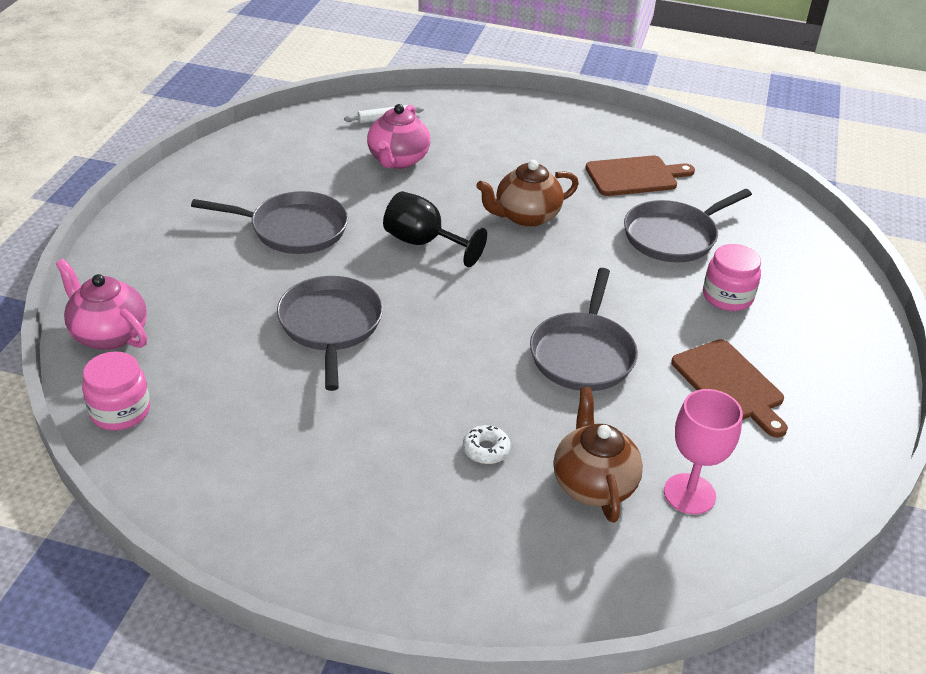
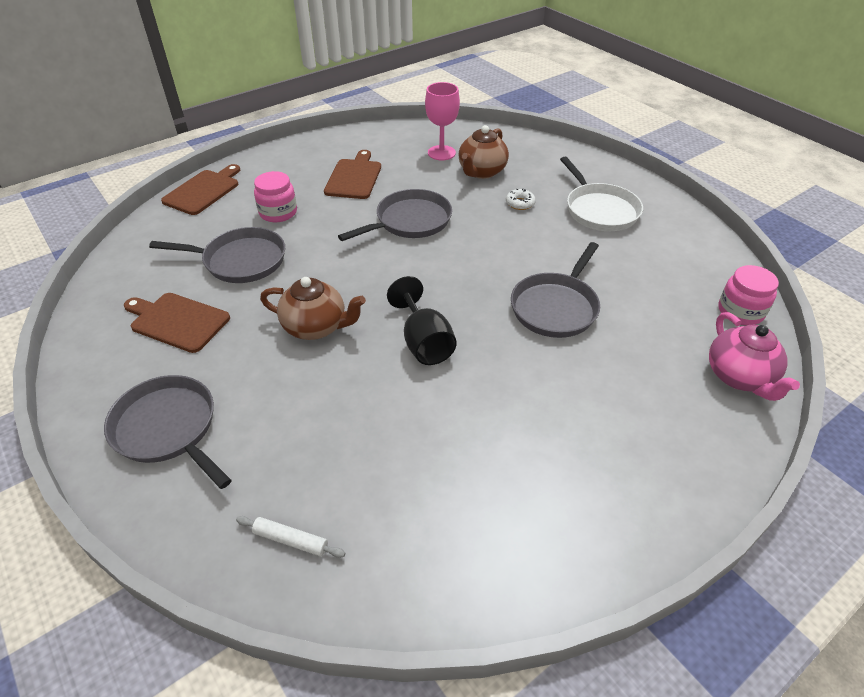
camera: 140 degrees left, 5 degrees up
grey pan [191,191,348,254] -> grey pan moved to [104,375,232,489]
pink teapot [367,104,430,169] -> none
none -> brown cutting board [161,164,240,215]
none -> white pan [560,157,643,231]

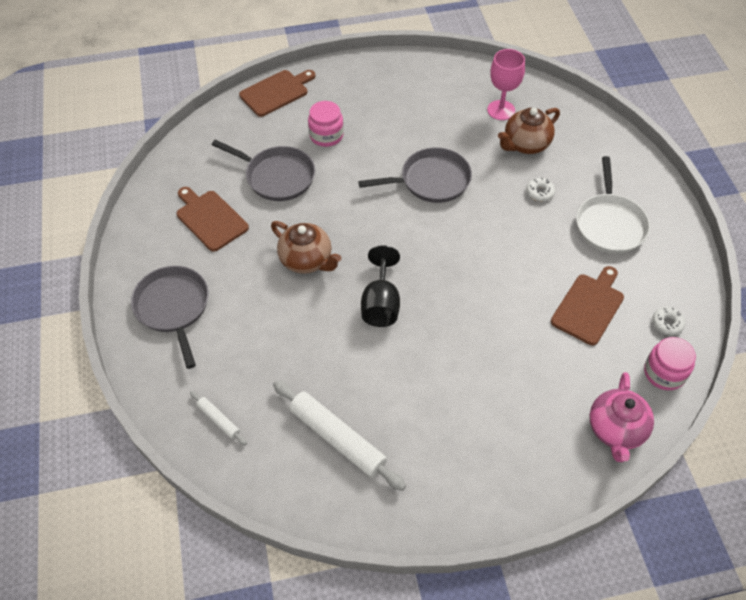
camera: 25 degrees right, 10 degrees up
brown cutting board [324,150,381,199] -> brown cutting board moved to [551,266,624,345]
grey pan [511,242,600,338] -> none
none -> white rolling pin [273,380,406,491]
none -> white donut [652,307,686,335]

